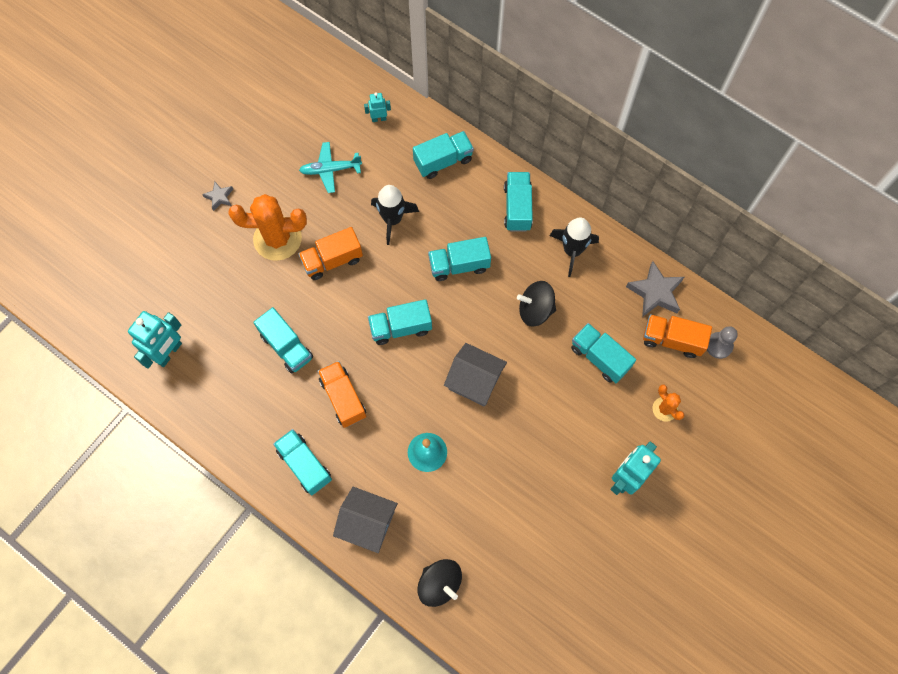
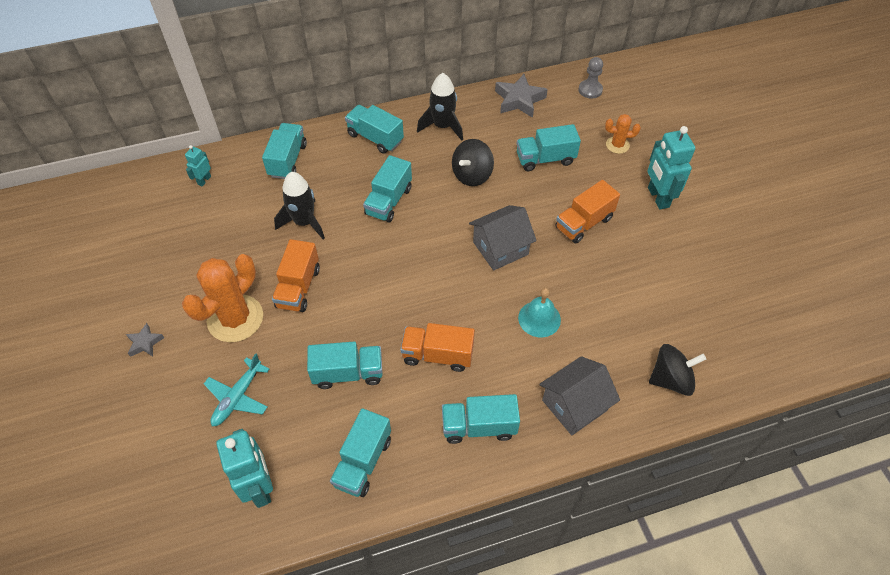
camera: 55 degrees left, 15 degrees down
turquoise plane [299,142,362,193] -> turquoise plane moved to [204,353,269,426]
turquoise truck [368,299,432,345] -> turquoise truck moved to [330,408,391,497]
orange truck [643,314,712,358] -> orange truck moved to [555,180,620,244]

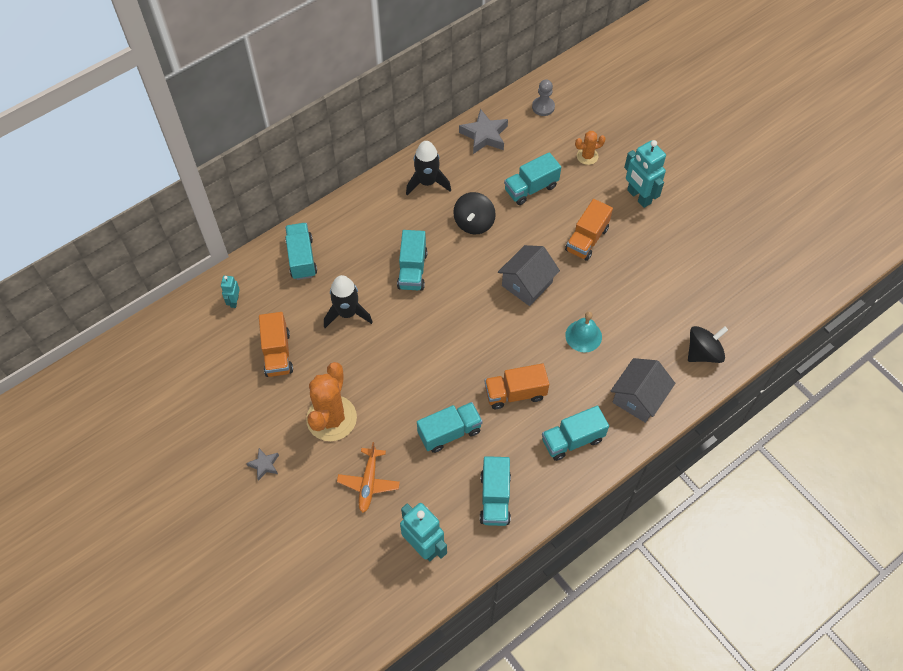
camera: 20 degrees left, 5 degrees up
turquoise plane [204,353,269,426] -> orange plane [337,442,400,513]
orange truck [272,239,320,312] -> orange truck moved to [259,312,293,377]
turquoise truck [345,105,404,154] -> none

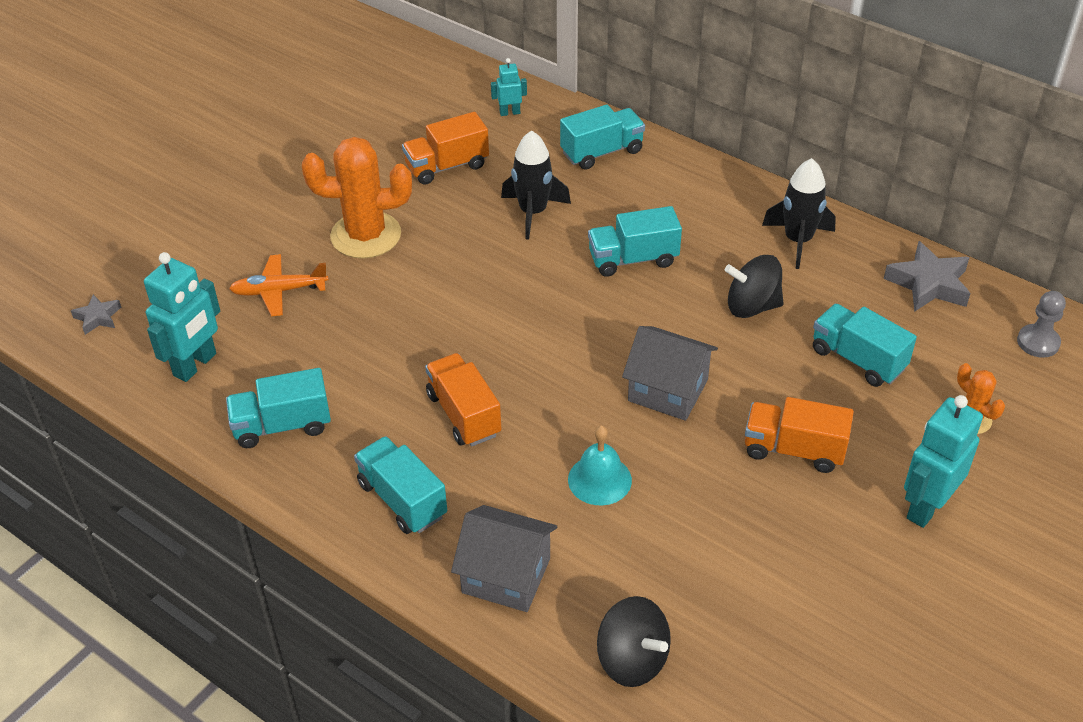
camera: 75 degrees right, 15 degrees down
grey star [246,448,279,481] -> grey star moved to [71,294,121,335]
turquoise truck [417,402,483,453] -> none

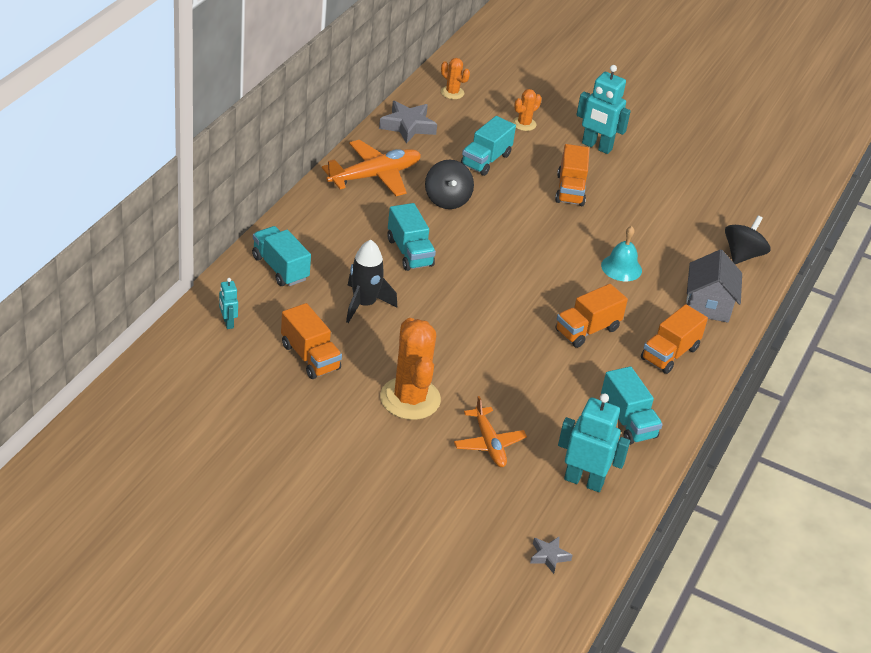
camera: 105 degrees left, 5 degrees down
turquoise truck [354,436,447,534] -> orange truck [641,304,708,374]
grey house [622,326,718,421] -> none
black rocket [762,158,836,269] -> orange plane [322,140,421,196]
grey pawn [1017,291,1066,358] -> orange cactus [441,58,470,99]

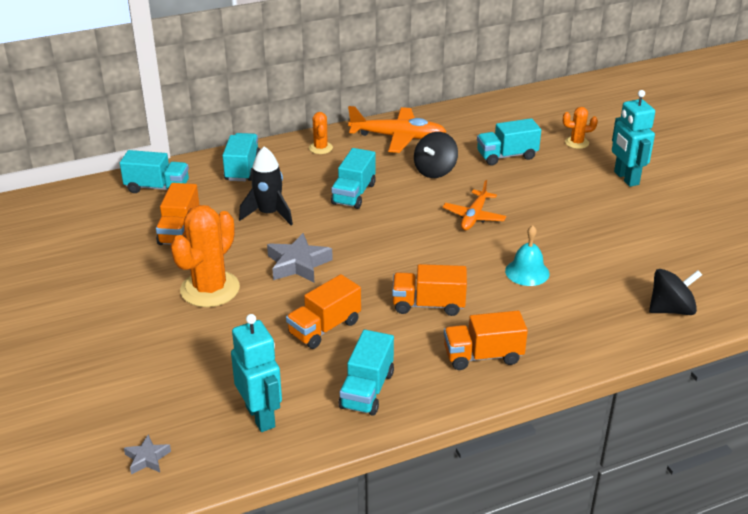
camera: 45 degrees right, 5 degrees down
turquoise robot [219,278,238,329] -> turquoise truck [120,150,189,193]
grey star [379,101,437,144] -> grey star moved to [267,233,333,282]
orange cactus [441,58,470,99] -> orange cactus moved to [309,112,333,154]
orange plane [454,396,527,467] -> orange plane moved to [443,180,506,230]
orange truck [555,144,589,206] -> orange truck moved to [286,274,361,349]
grey house [686,249,742,323] -> none

